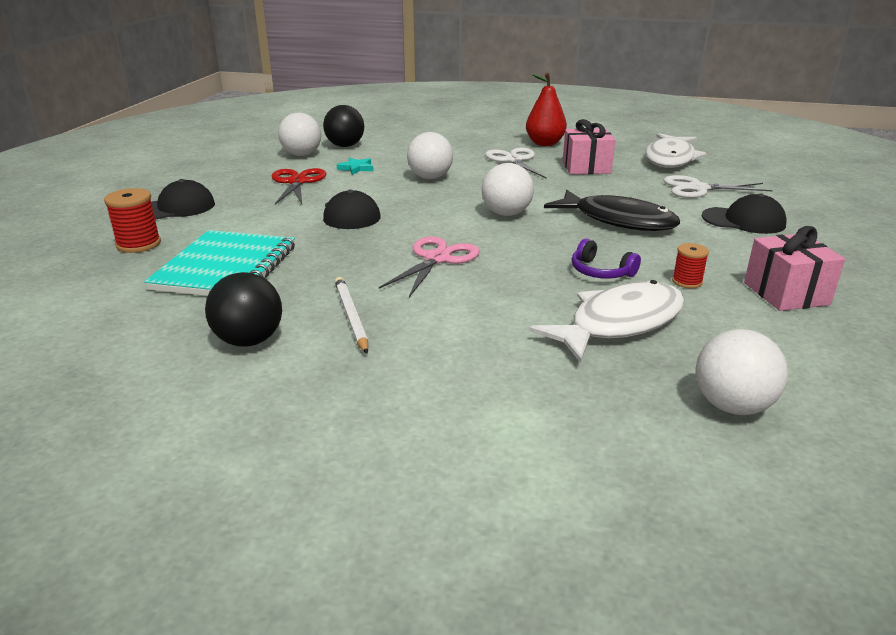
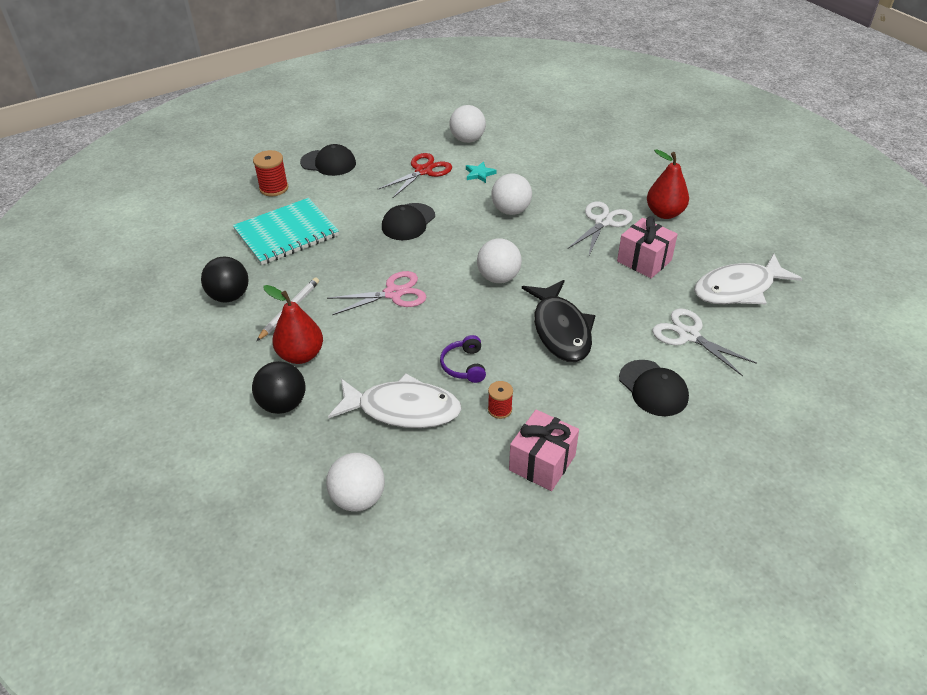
camera: 45 degrees right, 15 degrees up
black ball [323,105,364,147] -> black ball moved to [252,361,305,414]
none -> red pear [263,285,323,364]

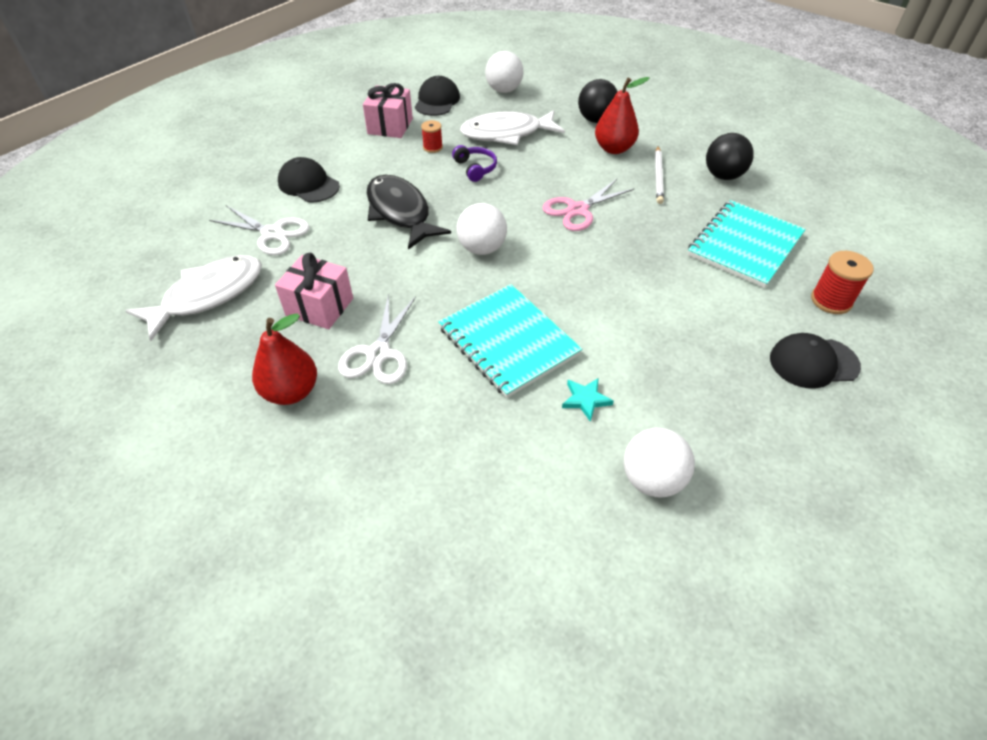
camera: 160 degrees right, 5 degrees up
red scissors [377,153,452,199] -> none
black cap [382,203,435,240] -> black cap moved to [415,76,460,116]
white ball [492,174,532,215] -> turquoise notebook [438,284,582,398]

